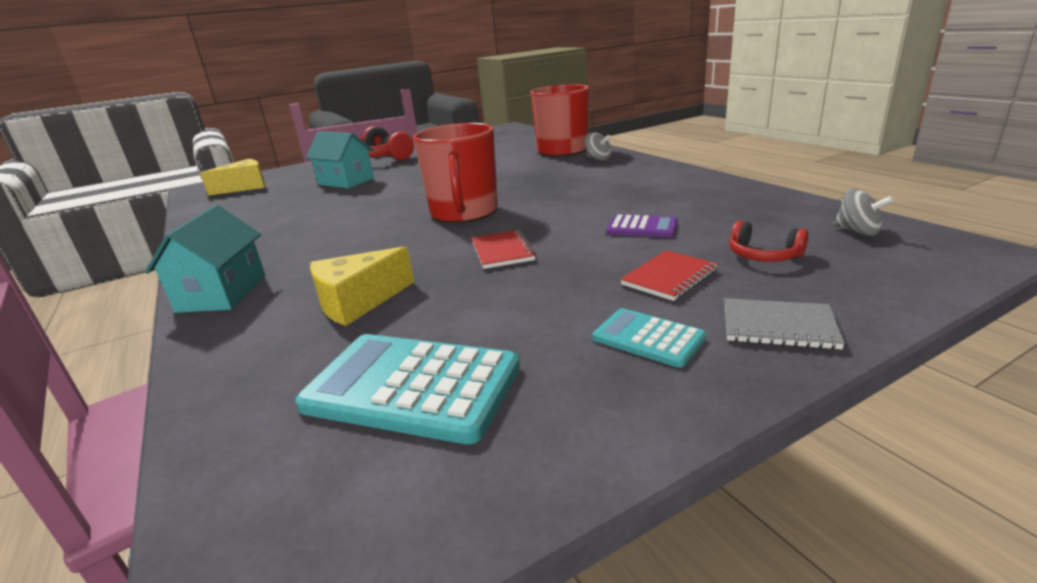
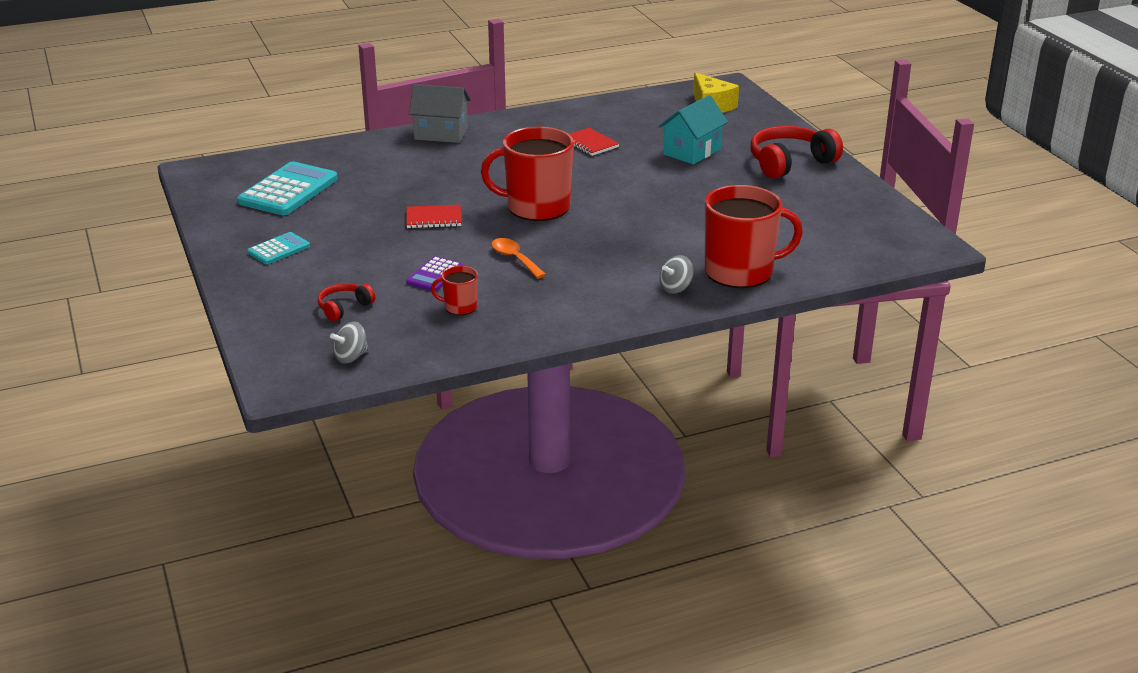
camera: 95 degrees right, 5 degrees up
turquoise house [145,205,266,313] -> grey house [409,84,471,143]
yellow cheese [310,246,414,326] -> none
red notebook [620,250,718,301] -> red notebook moved to [569,128,619,156]
grey notebook [724,298,845,350] -> none
none -> red mug [431,266,478,315]
none -> orange spoon [492,238,547,278]

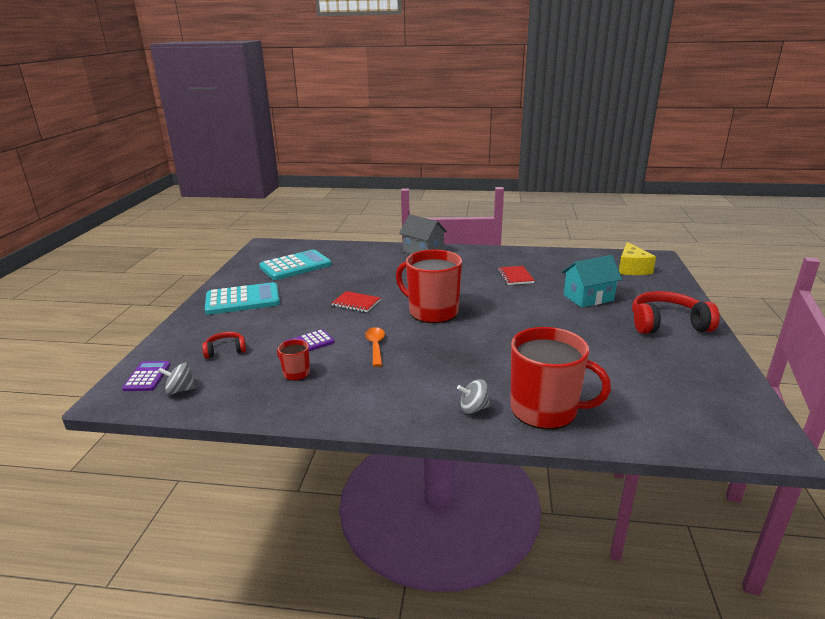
camera: 30 degrees right, 5 degrees down
turquoise calculator [247,232,310,264] -> turquoise calculator [205,282,280,315], size x1.86
none -> purple calculator [122,361,170,391]

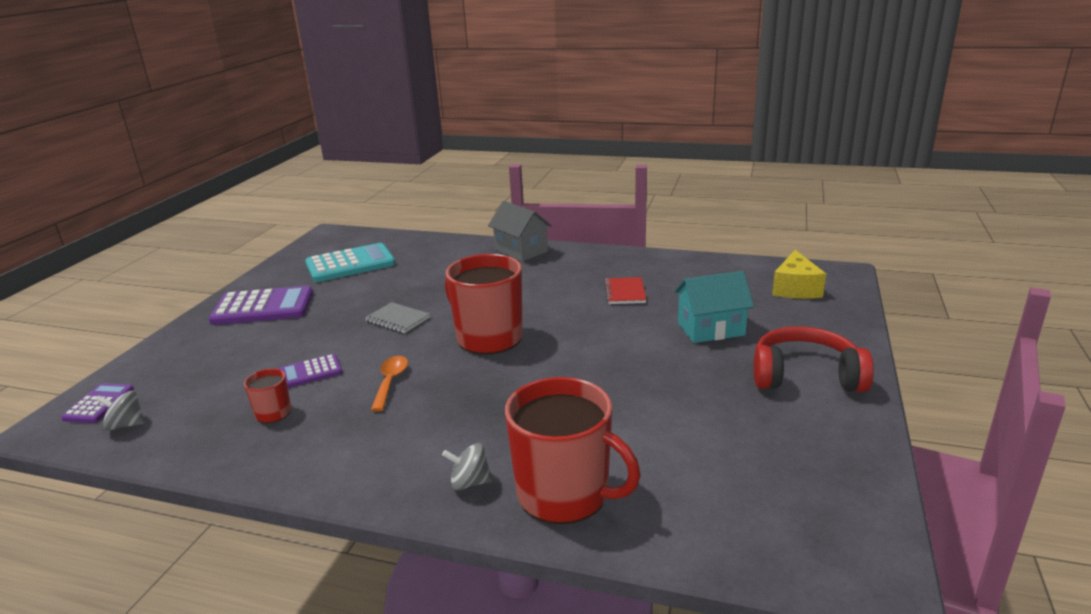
camera: 10 degrees right, 0 degrees up
red headphones [202,332,246,359] -> none
turquoise calculator [205,282,280,315] -> purple calculator [209,286,313,325]
red notebook [332,291,381,312] -> grey notebook [365,302,430,333]

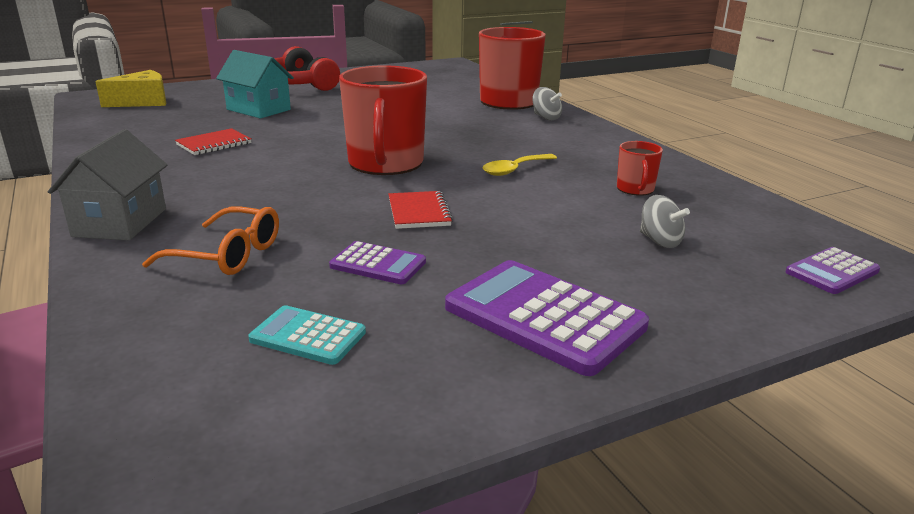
camera: 135 degrees left, 0 degrees up
grey spinning top [96,390,145,430] -> grey spinning top moved to [640,195,690,248]
purple calculator [279,354,342,388] -> purple calculator moved to [329,241,426,284]
turquoise calculator [305,243,396,282] -> turquoise calculator [248,305,366,365], size x0.54
grey notebook [365,302,430,333] -> red notebook [389,191,453,229]
orange spoon [371,356,408,411] -> yellow spoon [482,154,557,176]
none -> orange glasses [142,206,279,275]

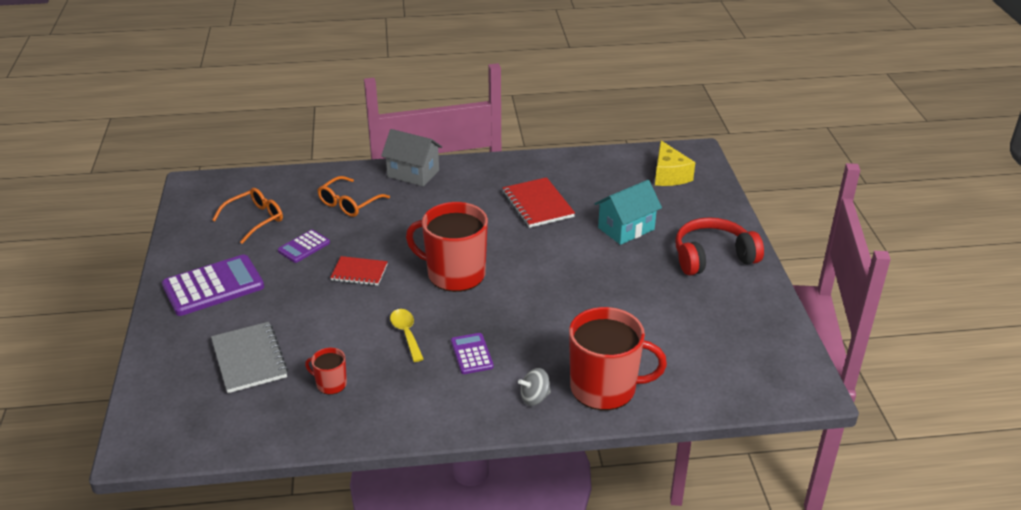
camera: 110 degrees right, 10 degrees up
red notebook [175,128,252,155] -> red notebook [503,177,575,228], size x1.52
turquoise calculator [248,305,366,365] -> orange glasses [212,188,283,244]
grey spinning top [640,195,690,248] -> grey notebook [211,322,288,393]
purple calculator [786,247,880,294] -> purple calculator moved to [451,333,494,374]

